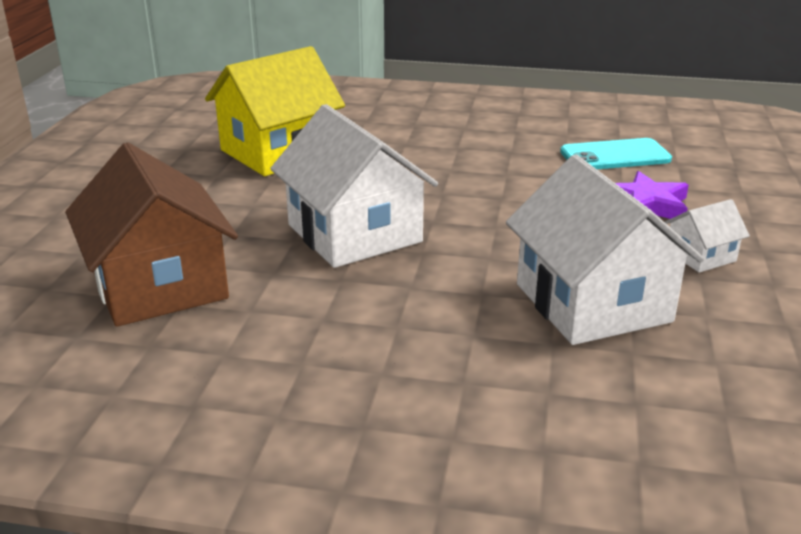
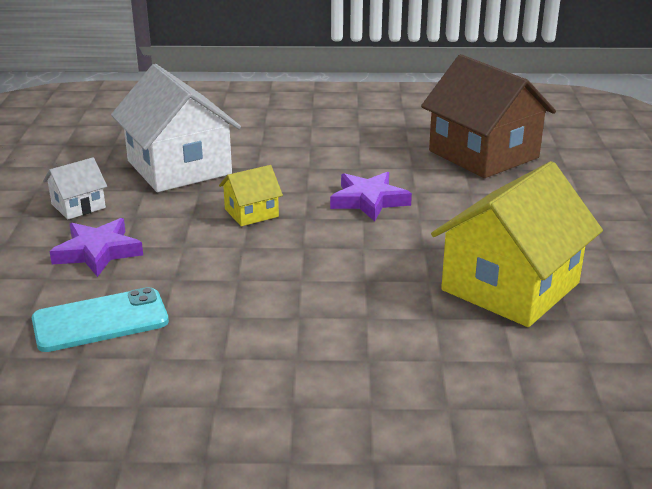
camera: 170 degrees right, 0 degrees up
white house [270,104,438,268] -> purple star [330,172,412,221]
none -> yellow house [219,165,283,226]

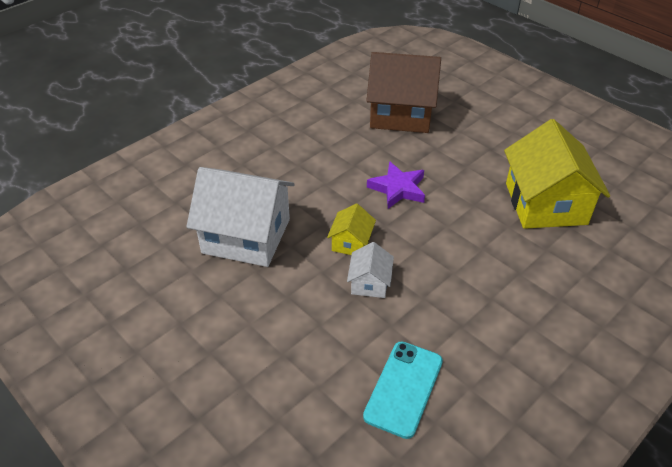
camera: 45 degrees left, 15 degrees up
white house [43,157,107,220] -> white house moved to [347,242,394,298]
purple star [49,218,143,277] -> none

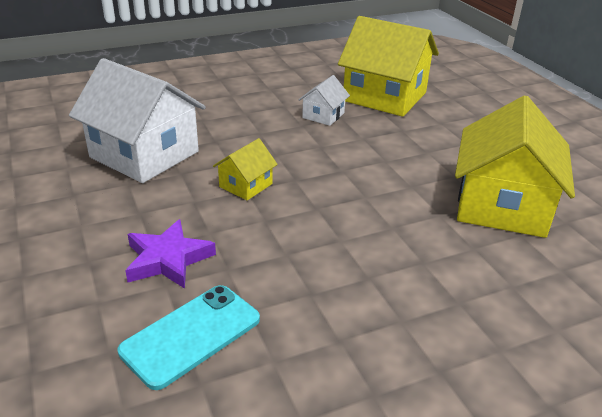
camera: 20 degrees right, 10 degrees down
white house [347,242,394,298] -> white house moved to [298,75,350,126]
brown house [366,52,441,133] -> yellow house [338,16,439,117]
purple star [367,161,425,209] -> purple star moved to [125,219,216,289]

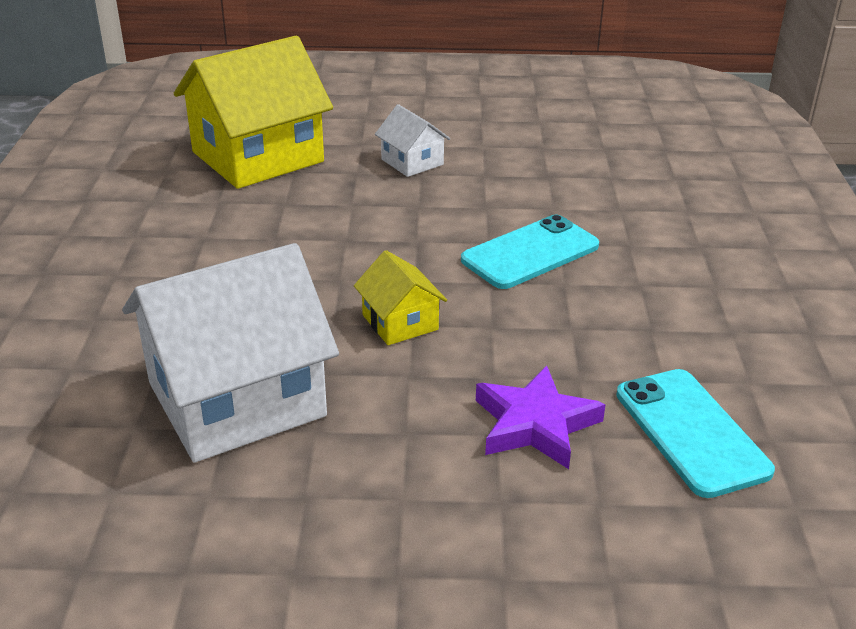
camera: 65 degrees left, 0 degrees up
white house [298,75,350,126] -> white house moved to [375,104,450,177]
yellow house [455,95,575,238] -> none
none -> turquoise phone [461,215,599,289]

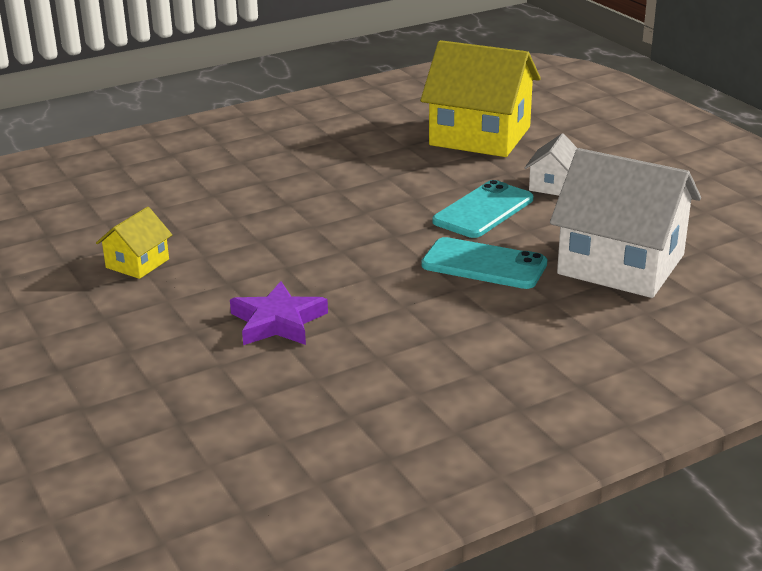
camera: 60 degrees right, 5 degrees down
white house [122,243,339,463] -> white house moved to [550,148,701,298]
yellow house [354,250,447,345] -> yellow house moved to [96,207,172,279]
turquoise phone [616,369,775,498] -> turquoise phone moved to [432,180,533,238]

